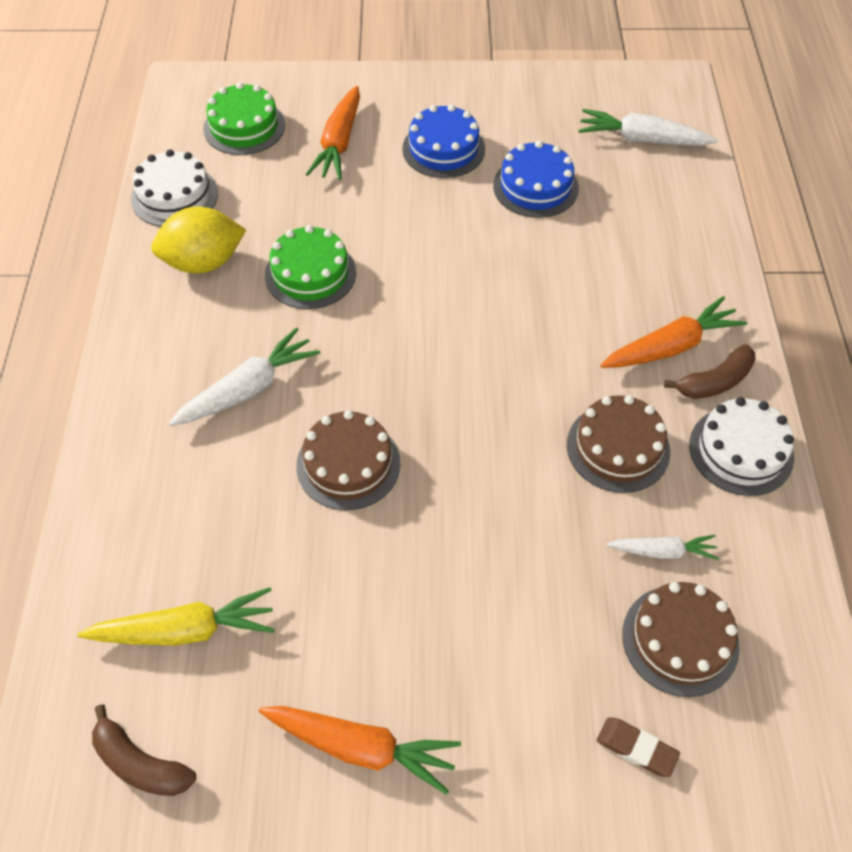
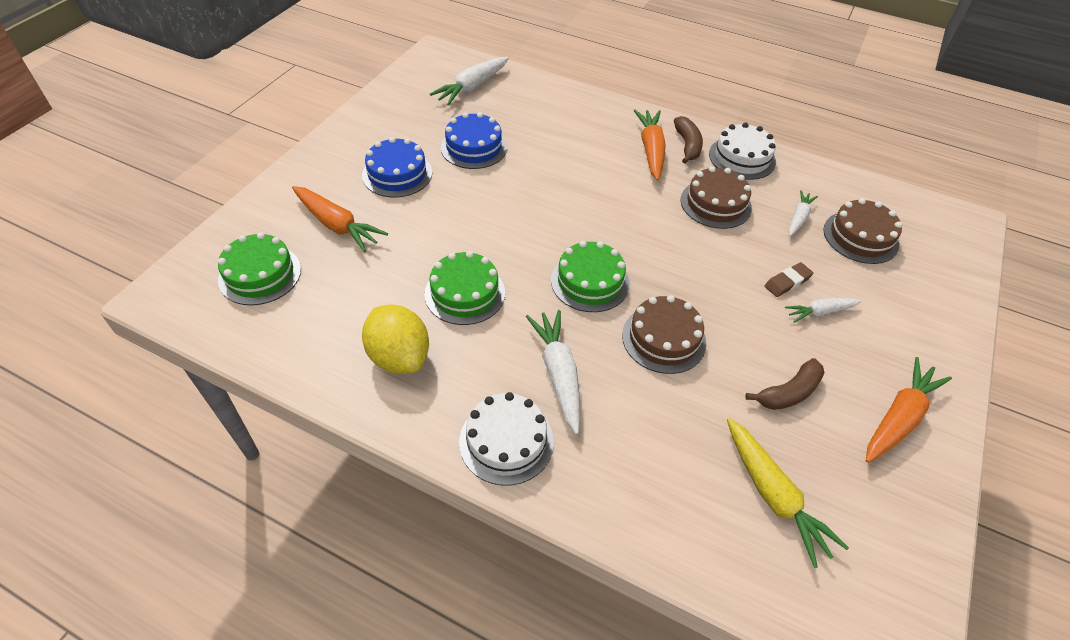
camera: 65 degrees left, 5 degrees down
yellow carrot [78,587,275,645] -> yellow carrot turned 135 degrees clockwise [727,418,849,568]
brown banana [92,704,196,796] -> brown banana moved to [745,358,825,410]
white cake [131,149,218,227] -> white cake moved to [459,392,554,486]
yellow lemon [151,206,246,273] -> yellow lemon turned 45 degrees counterclockwise [362,304,429,374]
brown eraser [597,718,680,777] -> brown eraser moved to [765,262,813,297]
none -> green cake [551,241,630,312]
none -> white carrot [785,298,862,323]

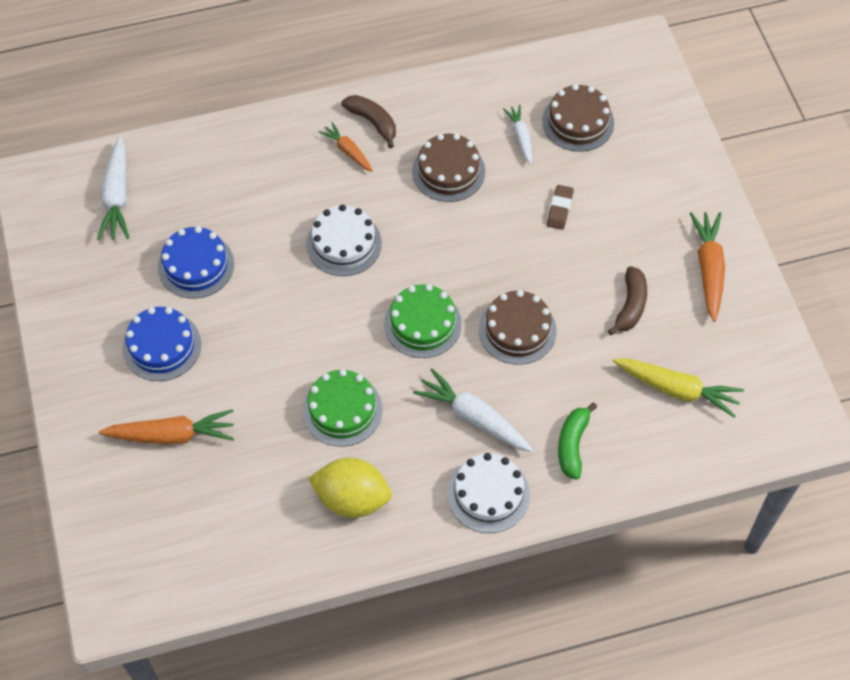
camera: 40 degrees left, 10 degrees up
green cake [218,232,301,305] -> none
orange carrot [634,110,666,180] -> orange carrot [319,122,373,172], size x0.60
white cake [709,123,776,180] -> white cake moved to [306,204,382,276]
white carrot [785,298,862,323] -> none
none -> green banana [558,403,597,480]

